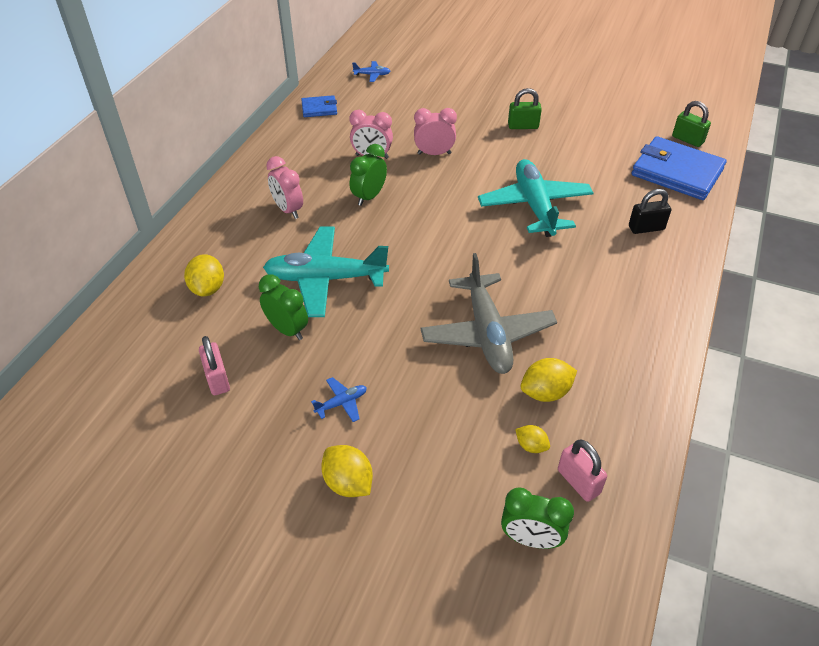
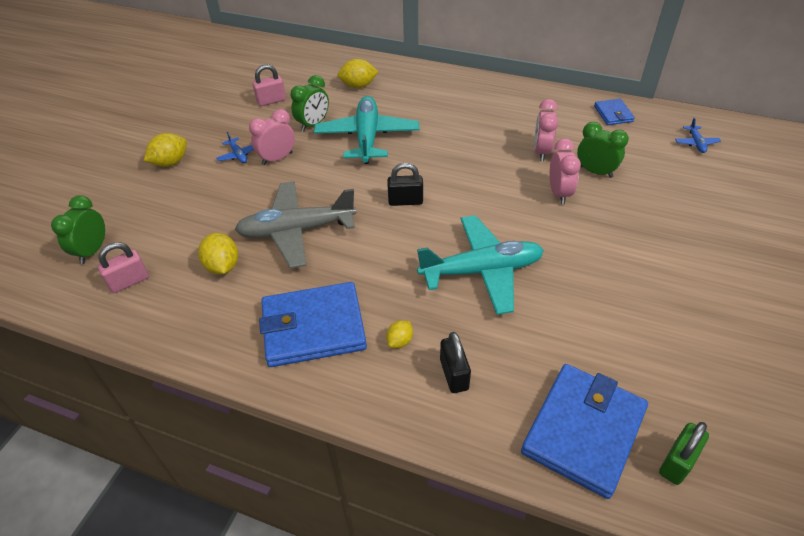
camera: 90 degrees right, 0 degrees up
pink clock [266,156,303,219] -> pink clock moved to [249,109,295,165]
green clock [350,144,387,206] -> green clock moved to [577,122,629,178]
green padlock [508,88,542,129] -> none
yellow lemon [515,425,550,453] -> yellow lemon moved to [386,320,413,348]
none -> blue wallet [259,282,367,367]
none -> black padlock [387,163,423,206]

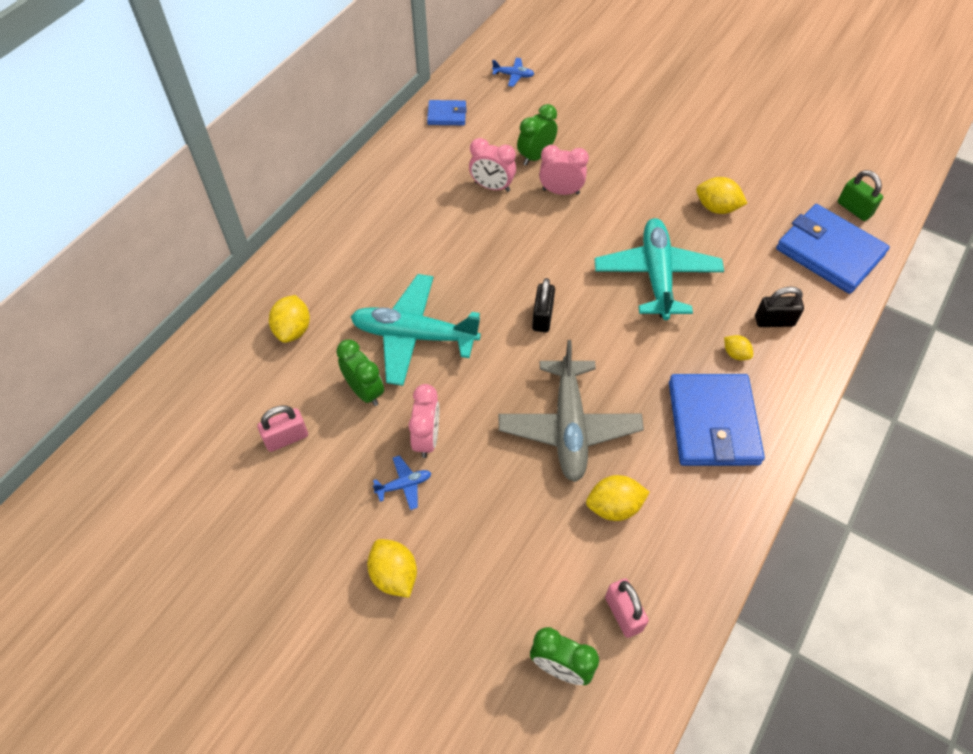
camera: 80 degrees left, 10 degrees up
pink clock [249,109,295,165] -> pink clock turned 150 degrees counterclockwise [409,384,439,458]
pink padlock [253,64,286,106] -> pink padlock turned 75 degrees clockwise [257,405,308,452]
none -> yellow lemon [696,177,748,214]

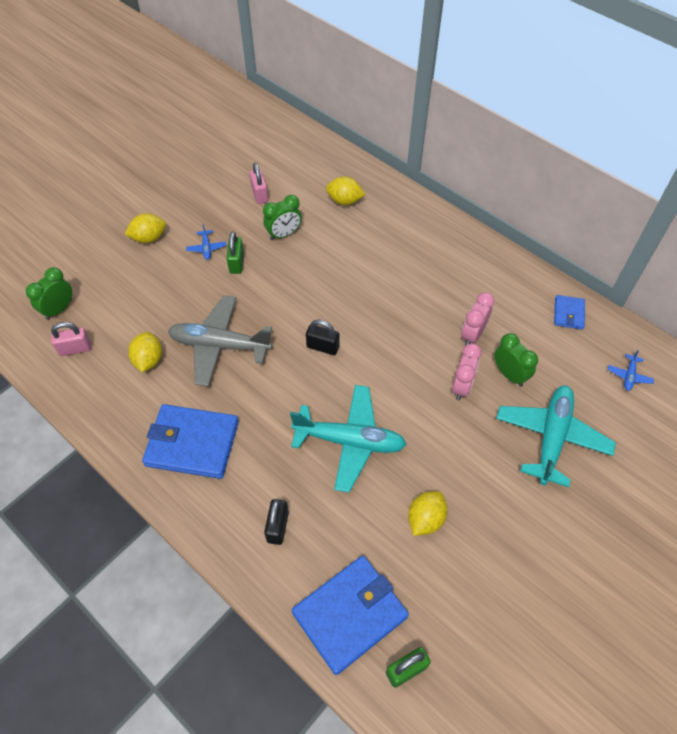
camera: 100 degrees right, 0 degrees up
turquoise plane [351,274,481,386] -> turquoise plane moved to [496,385,616,487]
pink clock [409,384,439,458] -> green padlock [226,232,244,274]
yellow lemon [724,335,753,361] -> none

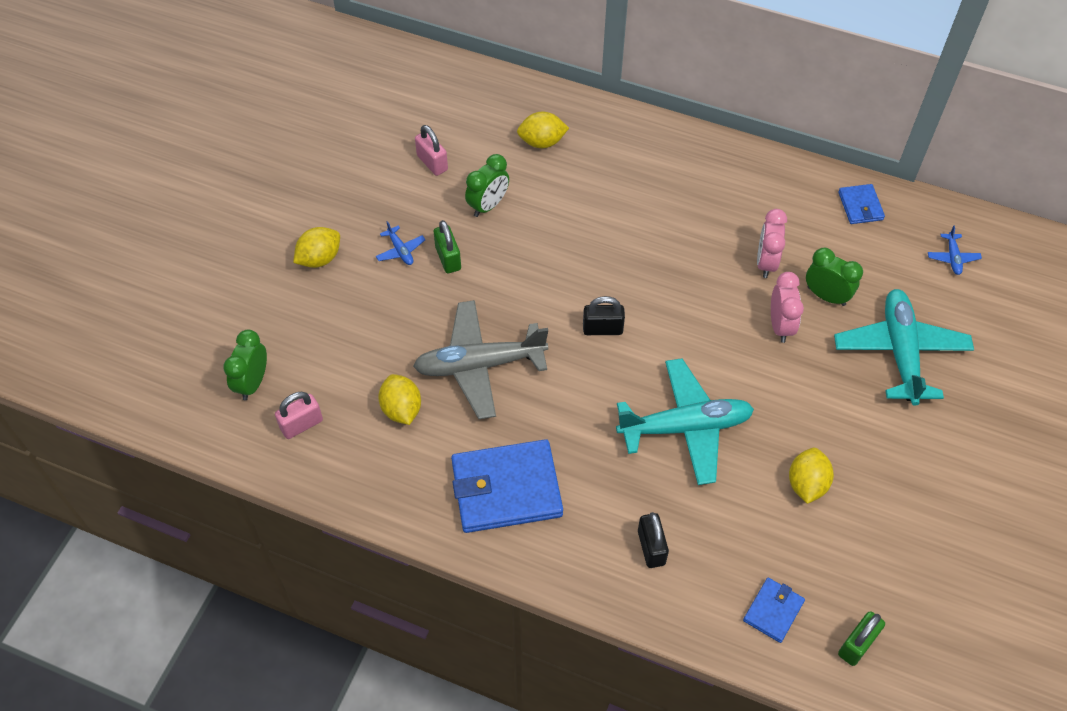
camera: 20 degrees left, 0 degrees up
blue wallet [292,556,409,675] -> blue wallet [743,578,805,643], size x0.49

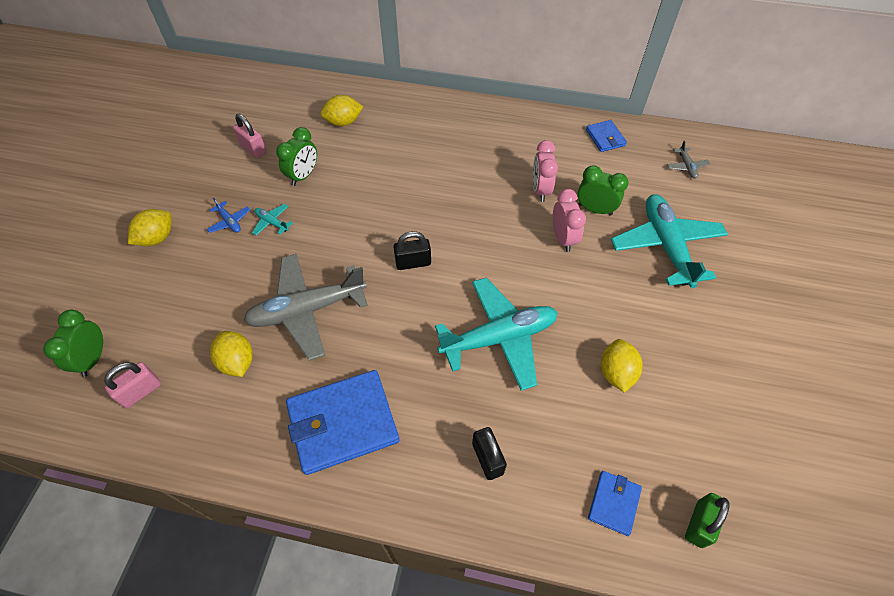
camera: 10 degrees left, 0 degrees up
green padlock [434,220,461,273] -> turquoise plane [252,204,293,235]
blue plane [928,226,982,275] -> grey plane [667,141,710,179]

